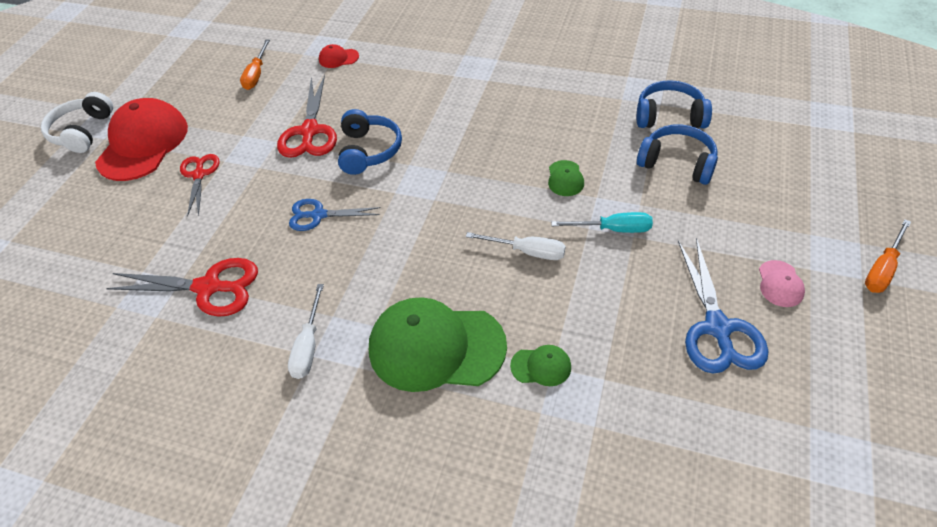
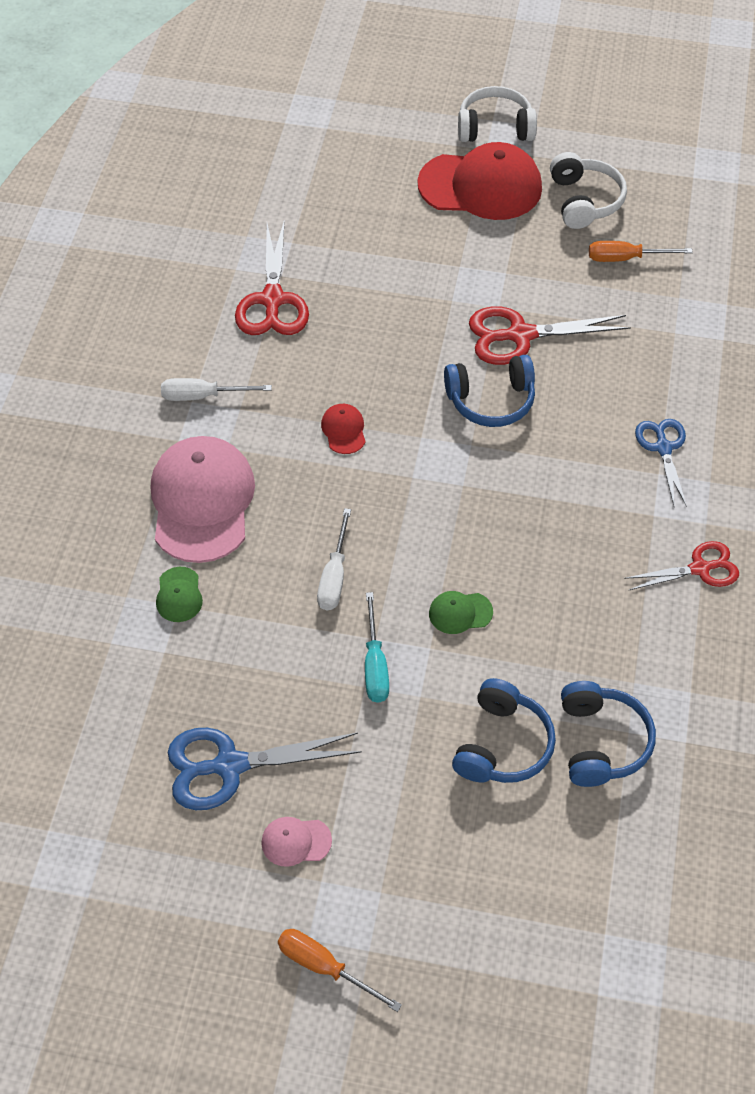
camera: 80 degrees right, 5 degrees up
red scissors [180,154,220,216] -> red scissors moved to [624,541,739,590]
blue scissors [289,199,381,231] -> blue scissors moved to [635,419,687,507]
red cap [319,44,359,68] -> red cap moved to [321,404,366,454]
green cap [369,297,507,392] -> pink cap [151,436,255,563]
none -> white headphones [550,152,627,229]

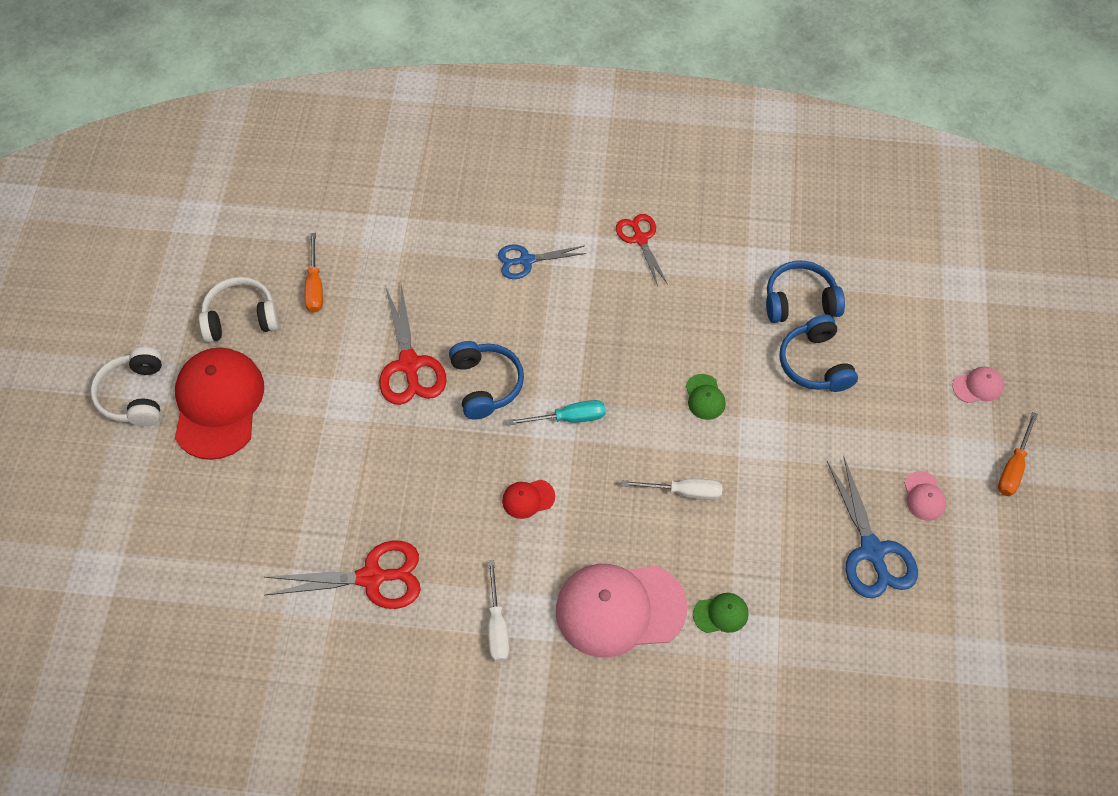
camera: 95 degrees left, 5 degrees up
turquoise screwdriver [365,592,389,703] -> turquoise screwdriver moved to [508,400,606,425]
blue headphones [452,678,556,783] -> blue headphones turned 120 degrees counterclockwise [779,315,858,392]
none -> pink cap [953,367,1004,403]

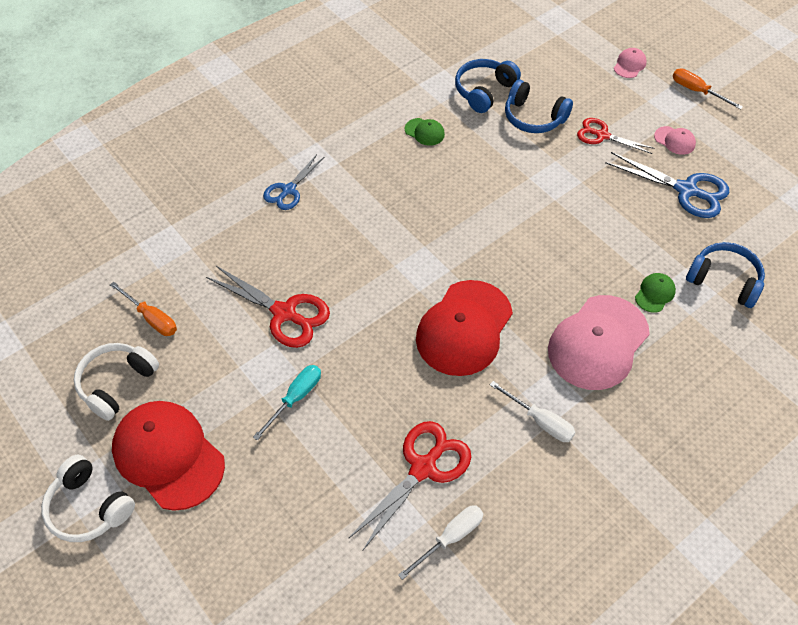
camera: 45 degrees left, 5 degrees down
blue headphones [449,341,524,419] -> blue headphones moved to [686,242,765,308]
red cap [502,480,555,519] -> red cap [416,280,513,376], size x2.35
turquoise screwdriver [508,400,606,425] -> turquoise screwdriver moved to [253,365,321,440]
red scissors [616,214,667,286] -> red scissors moved to [577,118,654,154]
white screwdriver [621,478,722,500] -> white screwdriver moved to [398,505,483,580]
green cap [686,374,726,420] -> green cap moved to [405,118,445,146]
orange screwdriver [998,412,1038,496] -> orange screwdriver turned 150 degrees clockwise [673,68,743,110]

